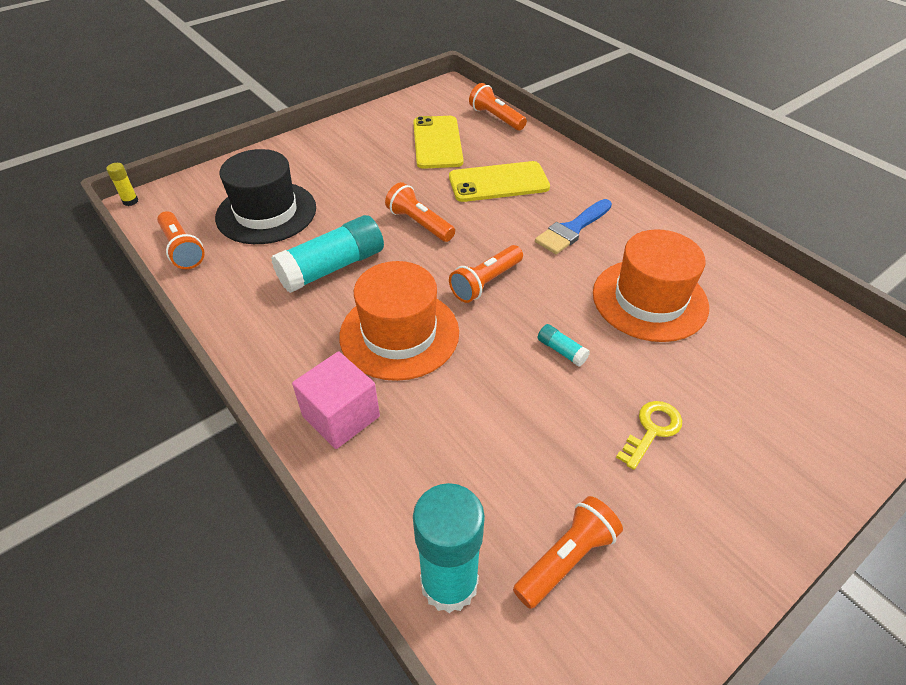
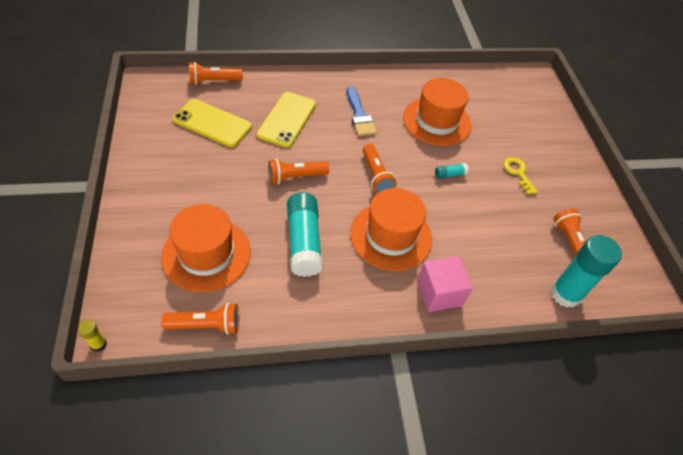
camera: 65 degrees left, 5 degrees up
black hat [215,149,316,244] -> orange hat [161,204,251,292]

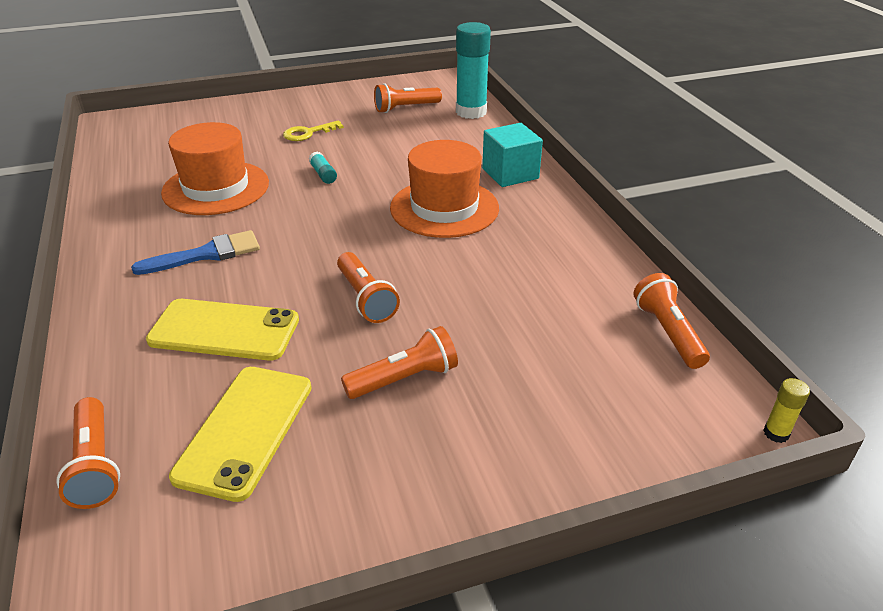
camera: 95 degrees left, 15 degrees down
orange hat [161,204,251,292] -> none
turquoise glue stick [287,192,323,277] -> none
orange flashlight [363,144,397,193] -> orange flashlight moved to [341,326,458,399]
pink cube [417,256,473,312] -> turquoise cube [482,123,543,187]

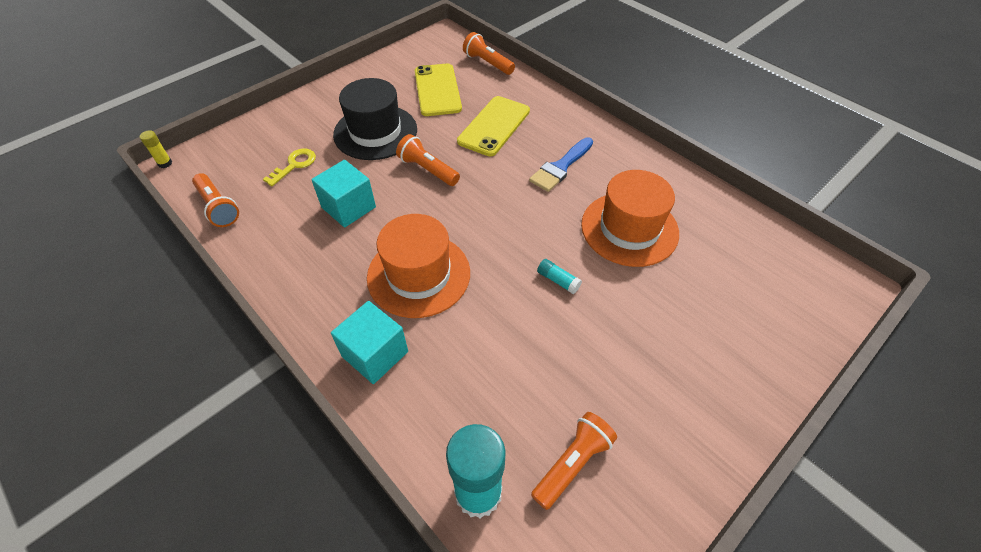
camera: 155 degrees right, 15 degrees up
yellow phone [146,299,299,361] -> yellow phone turned 45 degrees counterclockwise [457,96,530,156]
yellow key [283,120,344,141] -> yellow key moved to [263,149,316,186]
orange flashlight [341,326,458,399] -> black hat [333,78,417,160]
none -> turquoise cube [311,160,376,227]

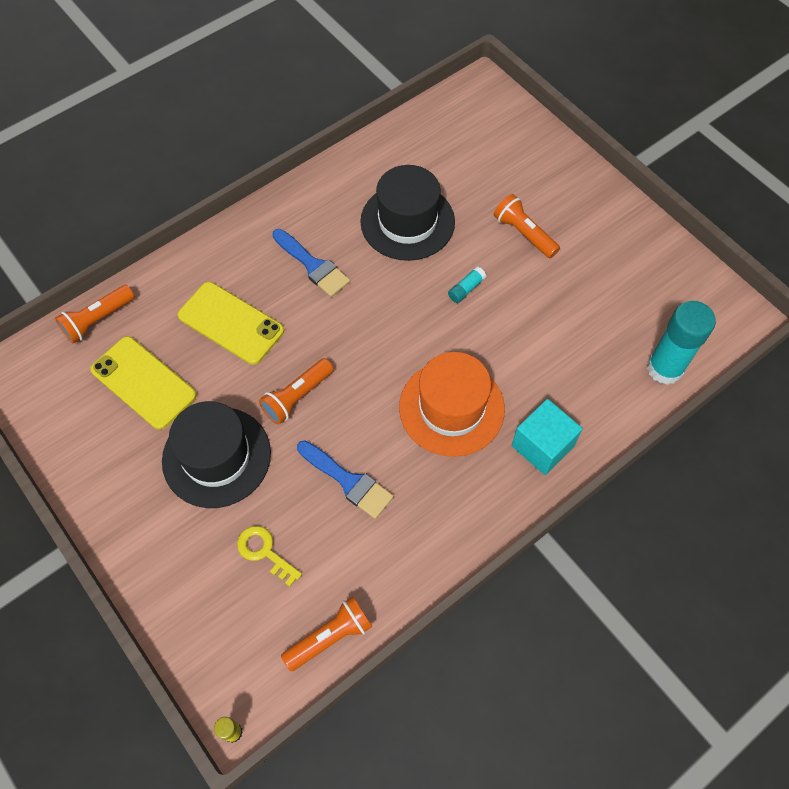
camera: 85 degrees left, 10 degrees up
turquoise cube [311,160,376,227] -> blue brush [297,440,394,519]
yellow phone [415,63,462,116] -> yellow phone turned 45 degrees clockwise [90,336,197,430]
orange flashlight [531,412,617,510] -> orange flashlight moved to [494,194,560,258]
orange hat [581,170,679,267] -> black hat [360,165,455,261]

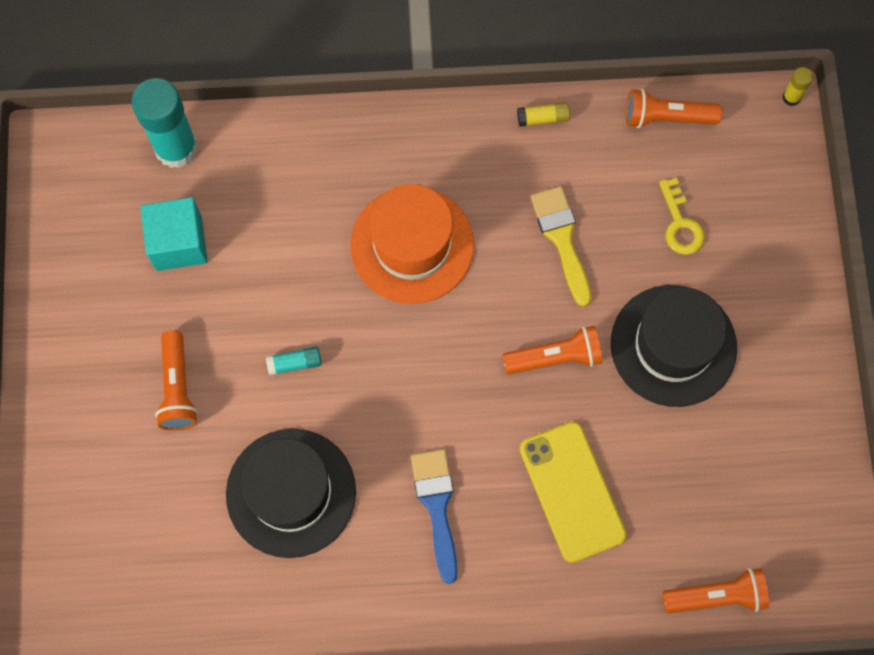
camera: 145 degrees left, 10 degrees up
yellow phone [90,336,197,430] -> none
blue brush [297,440,394,519] -> yellow brush [530,186,591,307]
turquoise cube [512,399,583,475] -> turquoise cube moved to [141,197,208,271]
none -> yellow glue stick [517,102,570,127]

